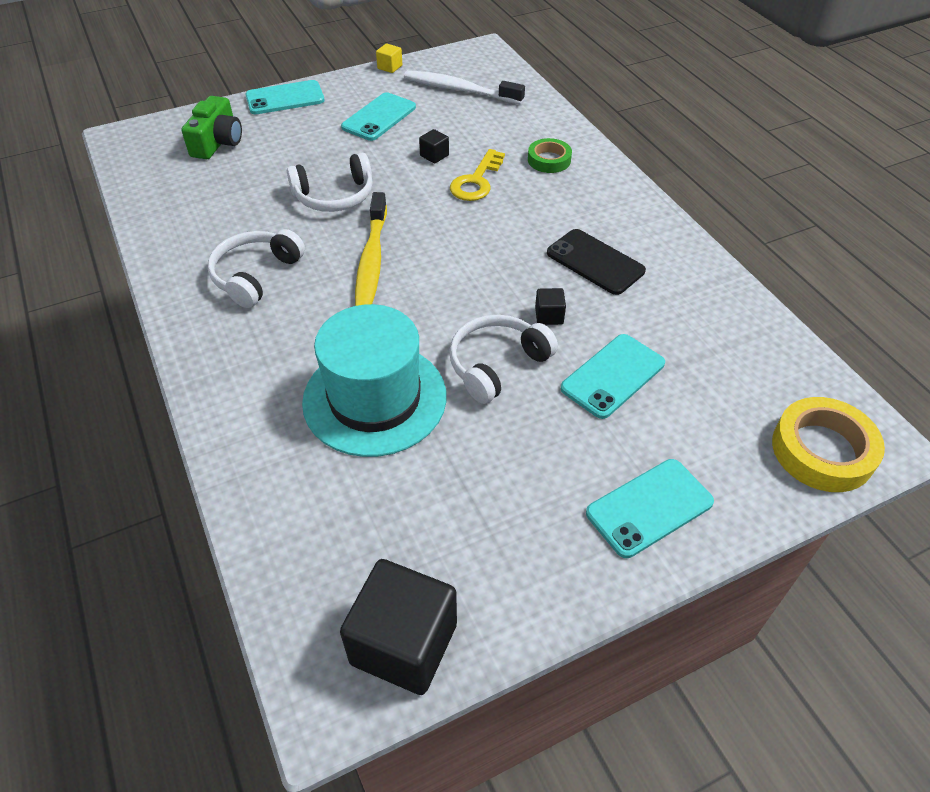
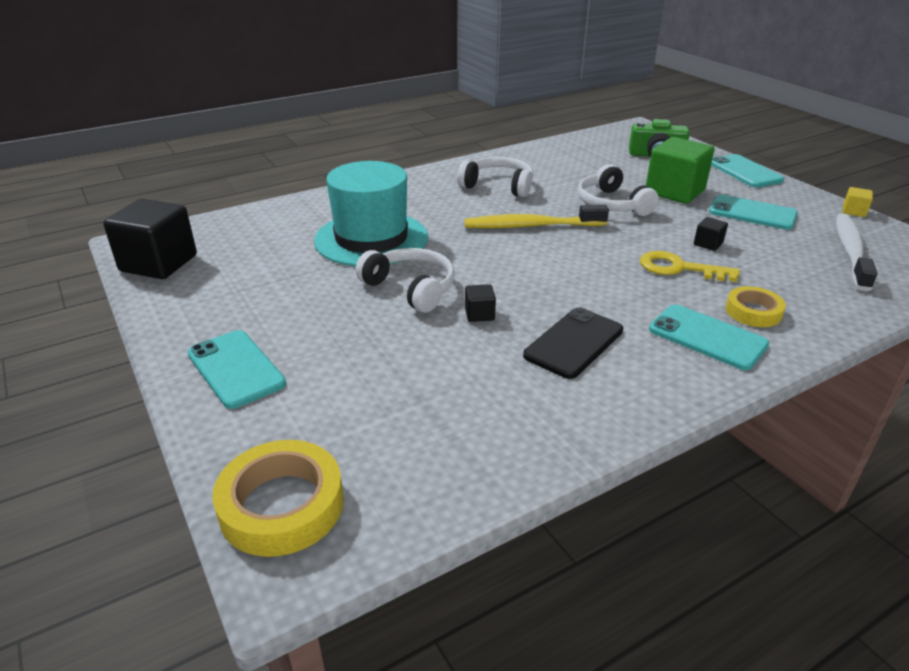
camera: 85 degrees right, 15 degrees down
green tape [528,138,572,173] -> yellow tape [725,286,786,327]
turquoise phone [561,334,665,419] -> turquoise phone moved to [649,304,769,370]
none -> green cube [646,137,714,204]

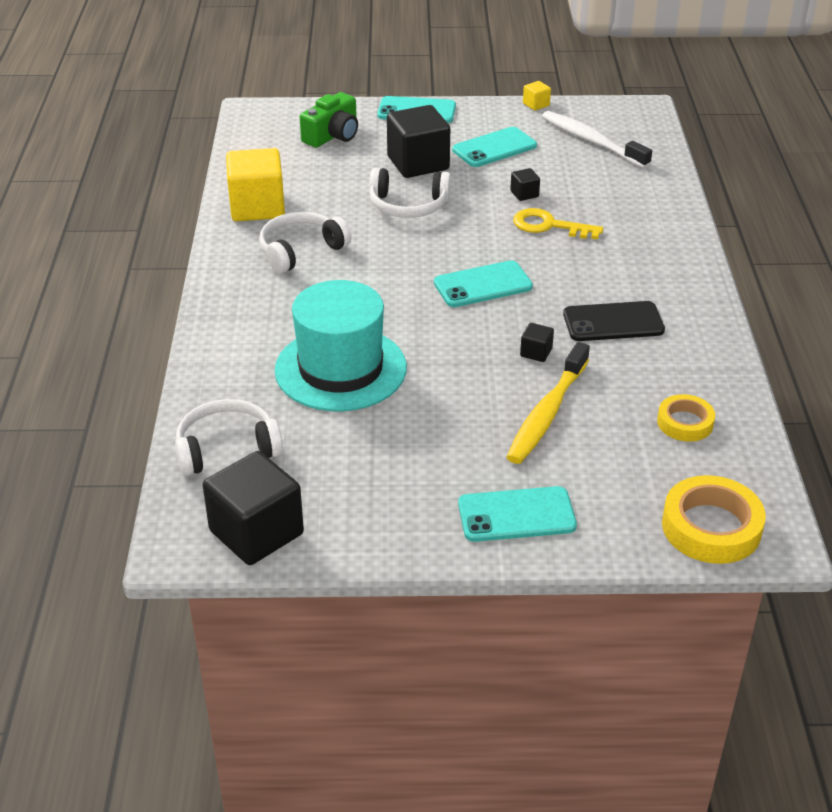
camera: 60 degrees left, 5 degrees up
white headphones [355,248,455,313] -> white headphones moved to [175,399,283,476]
yellow toothbrush [464,205,609,228] -> yellow toothbrush moved to [507,342,590,464]
black phone [523,307,623,379] -> black phone turned 75 degrees counterclockwise [563,301,665,341]
yellow key [640,251,740,282] -> yellow key turned 60 degrees clockwise [513,208,604,240]
green cube [646,137,714,204] -> black cube [387,105,450,178]
turquoise phone [649,304,769,370] -> turquoise phone moved to [434,260,533,307]
yellow tape [725,286,786,327] -> yellow tape moved to [657,394,715,442]
none -> yellow cube [226,148,285,221]

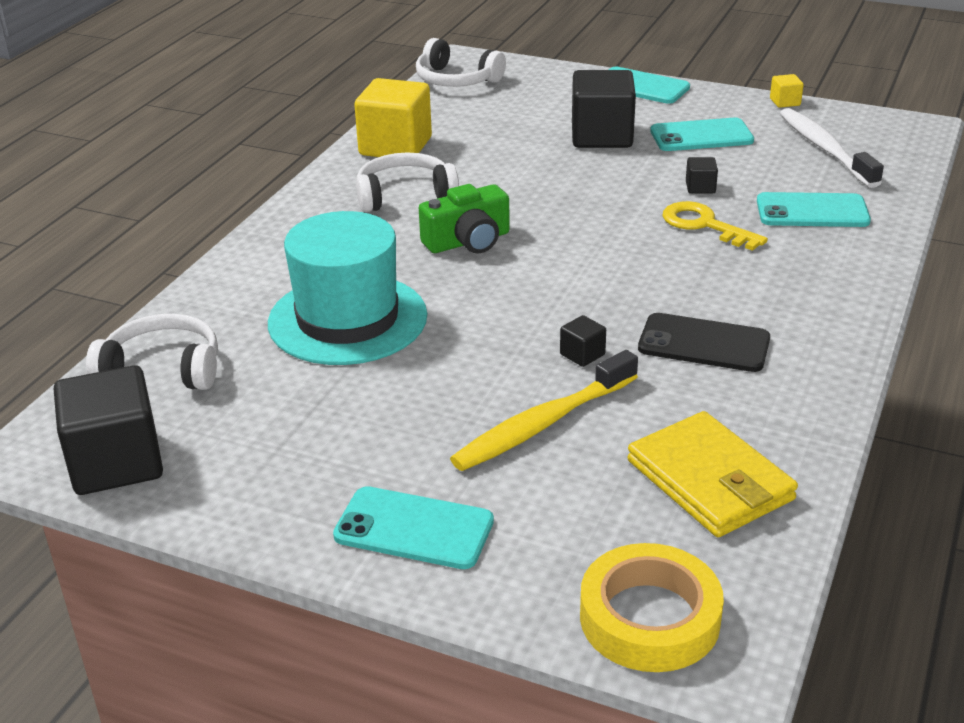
camera: 25 degrees right, 5 degrees down
green camera [300,92,358,148] -> green camera moved to [419,184,510,253]
white headphones [369,168,451,218] -> white headphones moved to [416,38,506,87]
turquoise phone [434,260,533,307] -> turquoise phone moved to [757,192,871,227]
yellow tape [657,394,715,442] -> yellow wallet [628,411,798,537]

